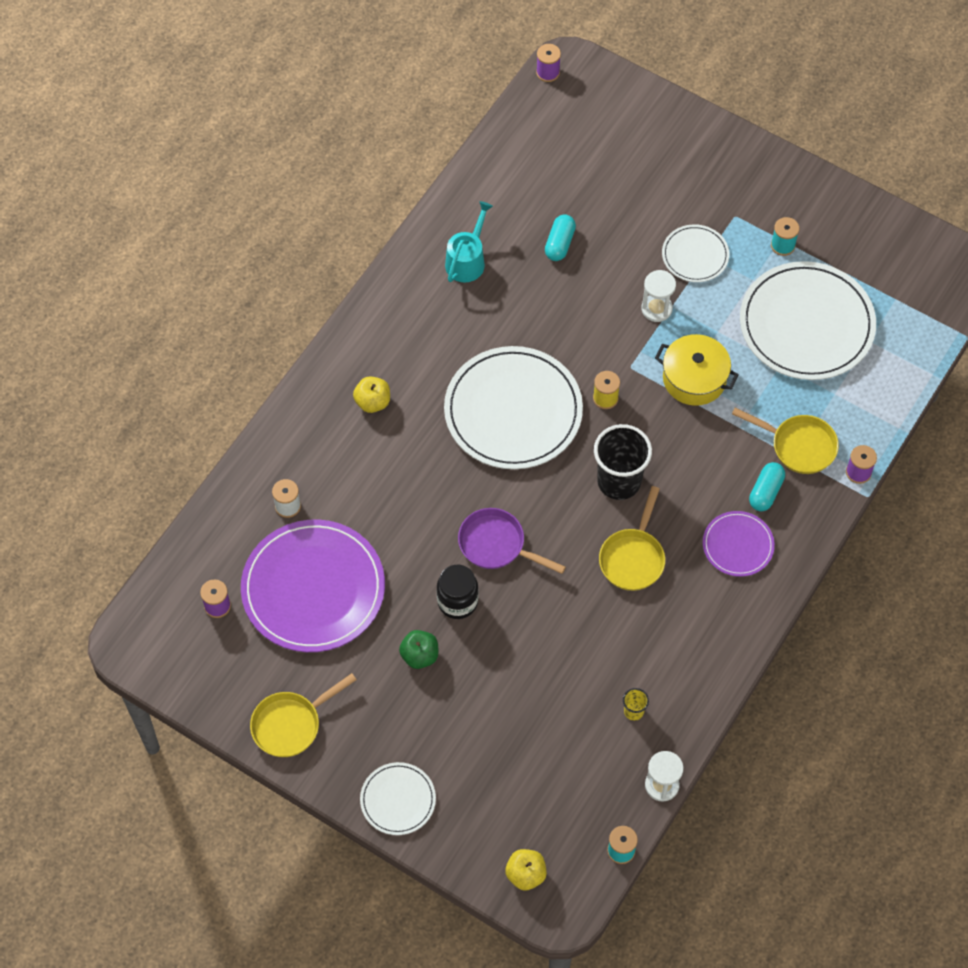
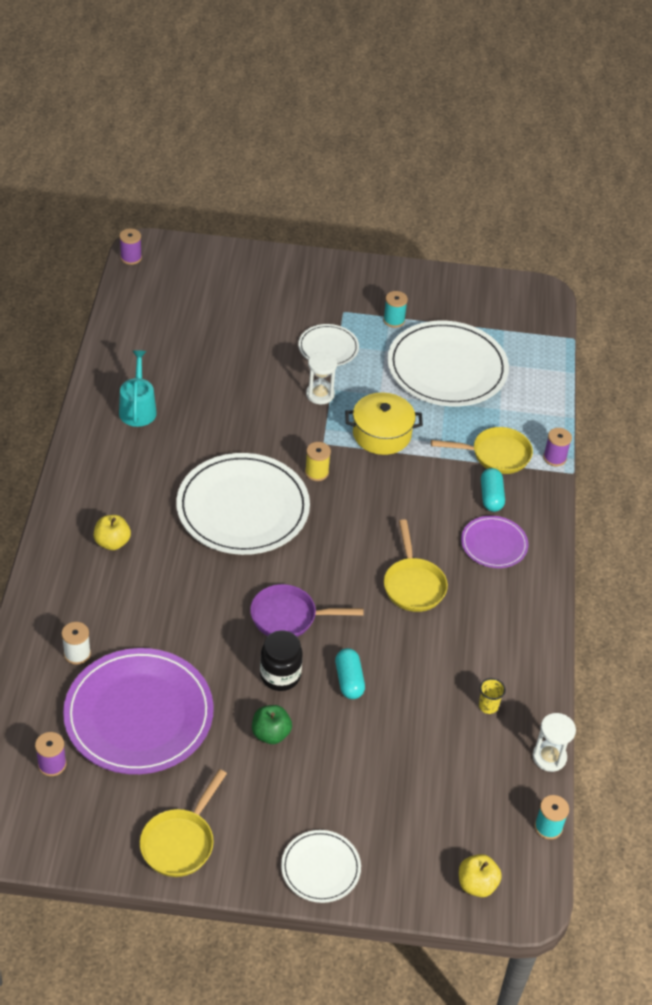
camera: 30 degrees left, 15 degrees down
turquoise capsule [545,214,576,261] -> turquoise capsule moved to [335,648,365,699]
black cup [594,424,652,500] -> none

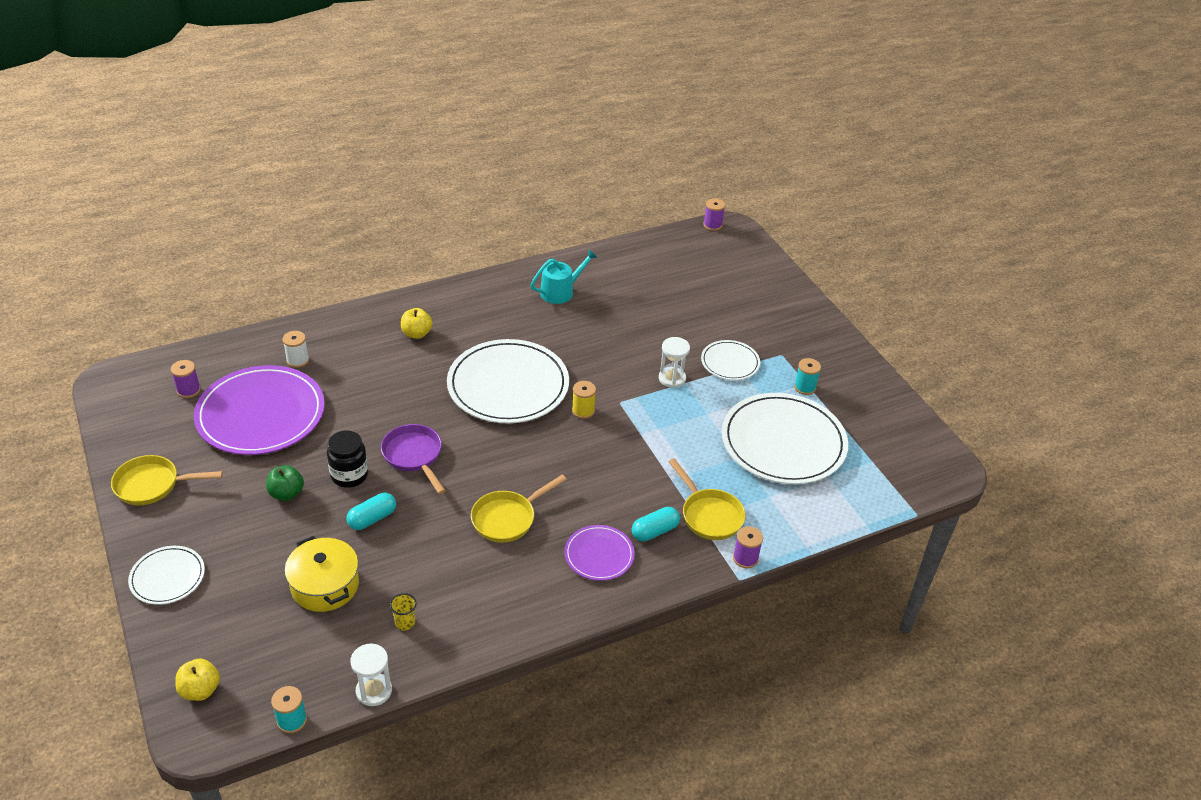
camera: 60 degrees right, 5 degrees down
yellow pot [345,392,423,455] -> yellow pot moved to [285,536,359,612]

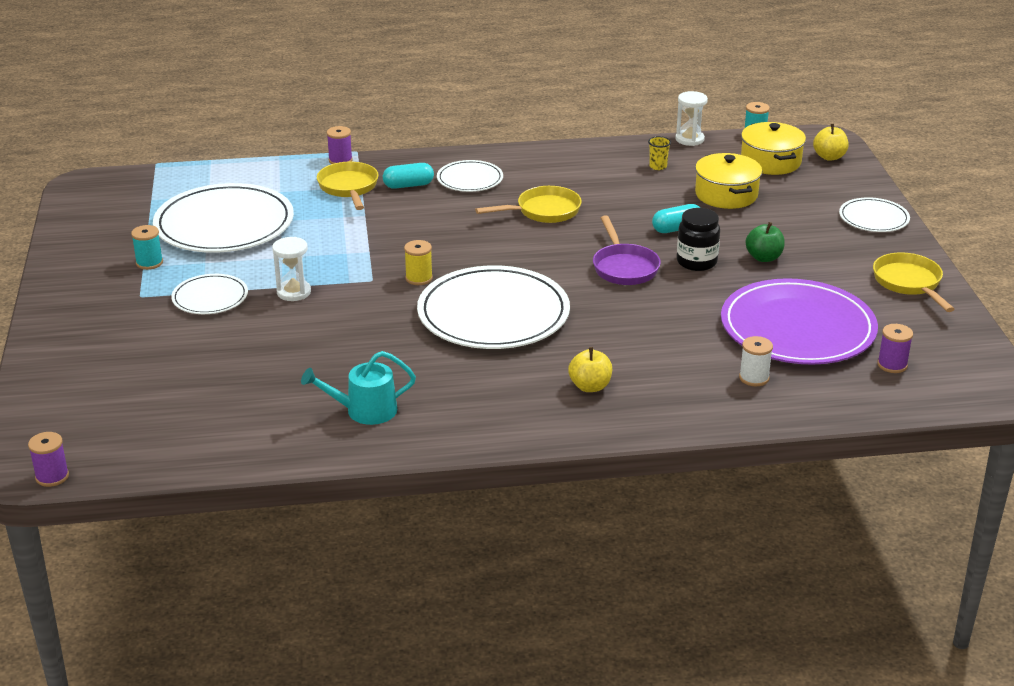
camera: 160 degrees left, 10 degrees down
yellow pan [111,455,223,505] -> yellow pan turned 120 degrees counterclockwise [873,252,954,312]
purple plate [564,525,635,581] -> white plate [437,160,503,192]
none -> yellow pot [741,122,806,175]

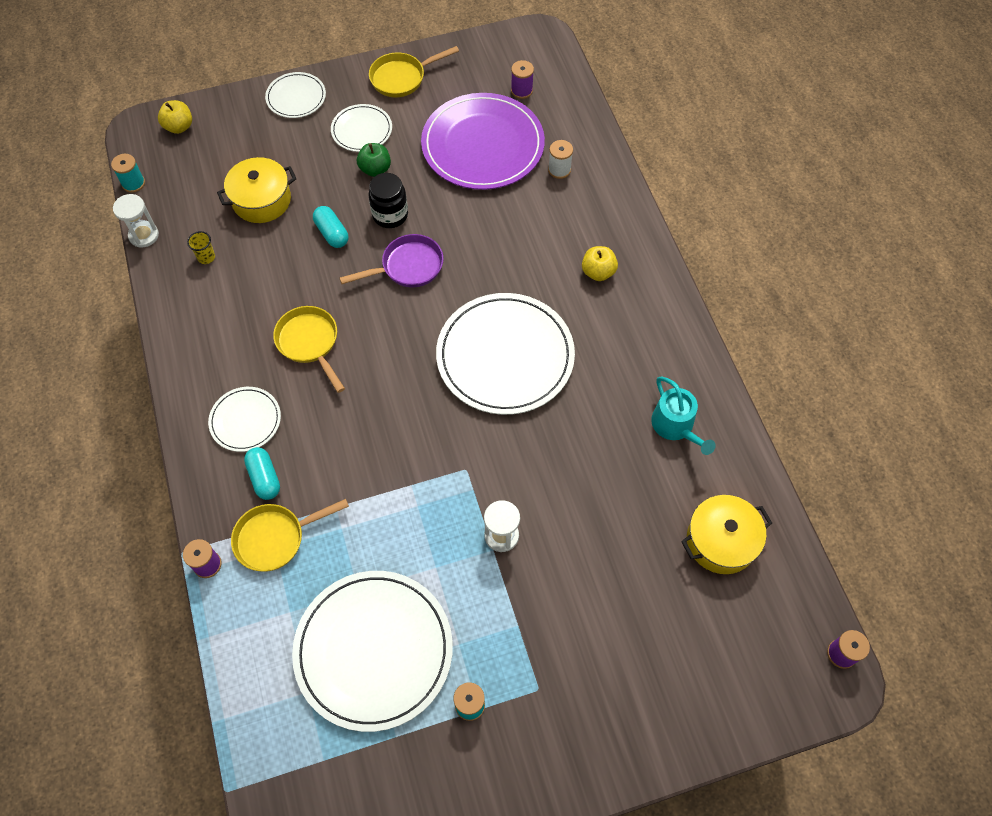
camera: 100 degrees left, 30 degrees up
white plate [171,274,248,314] -> white plate moved to [331,104,392,152]
yellow spool [404,240,433,285] -> none
yellow pot [741,122,806,175] -> yellow pot moved to [681,495,772,574]

